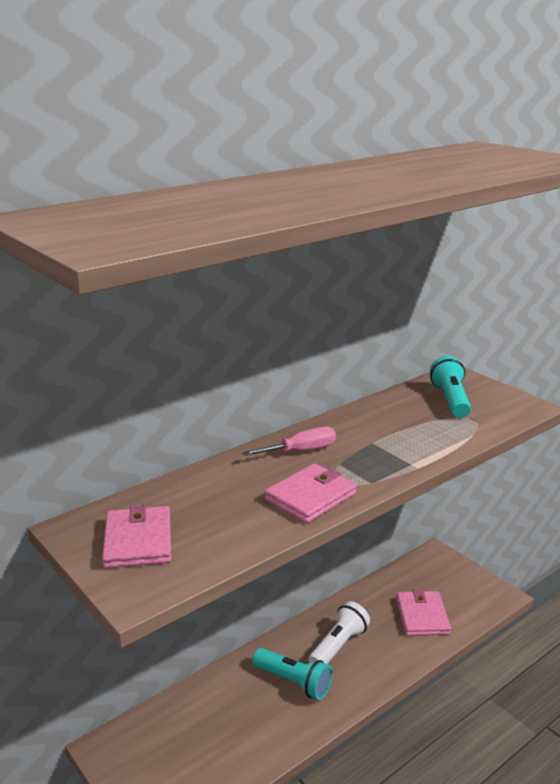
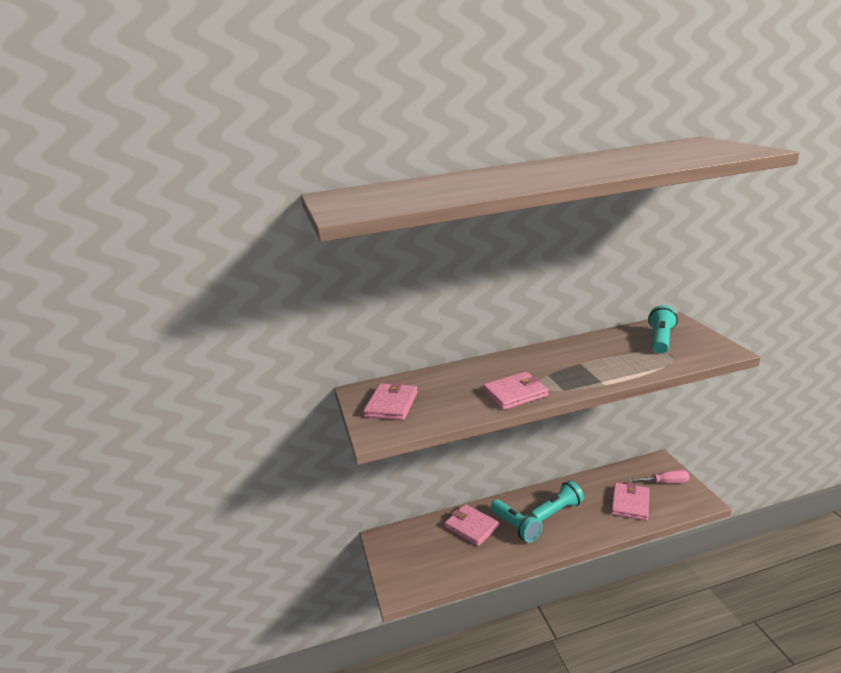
camera: 25 degrees right, 0 degrees up
pink screwdriver [242,427,336,456] -> pink screwdriver moved to [628,470,690,484]
white flashlight [309,601,370,664] -> turquoise flashlight [530,480,584,522]
none -> pink wallet [445,504,499,546]

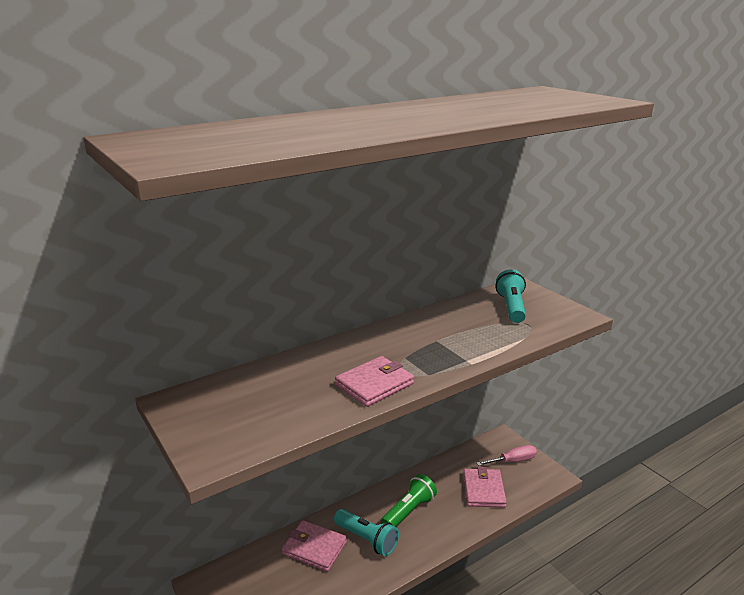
camera: 20 degrees left, 0 degrees up
pink wallet [363,382,418,420] -> none
turquoise flashlight [530,480,584,522] -> green flashlight [381,474,437,527]

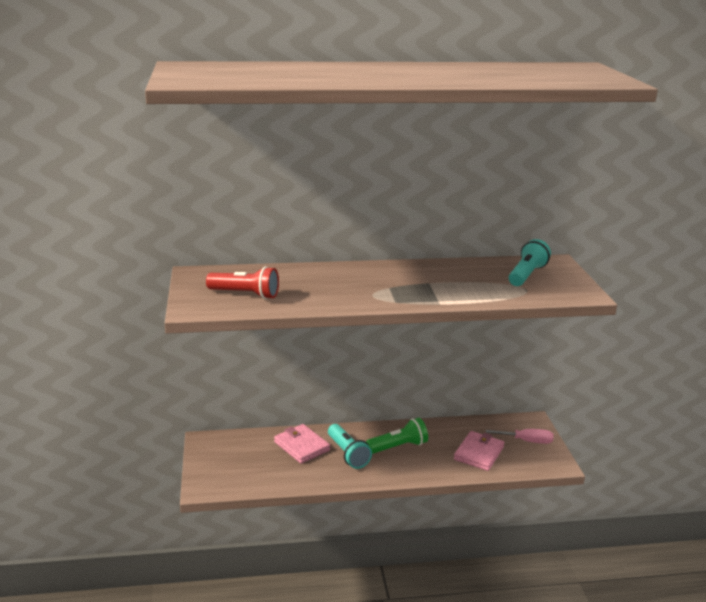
camera: 25 degrees right, 0 degrees up
pink wallet [335,356,414,407] -> none
none -> red flashlight [206,266,279,299]

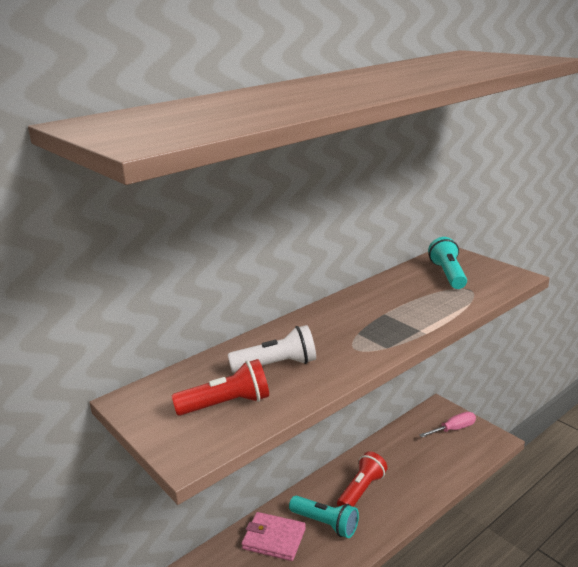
camera: 30 degrees left, 0 degrees up
green flashlight [366,418,428,454] -> red flashlight [337,451,388,507]
pink wallet [454,431,504,471] -> none
none -> white flashlight [228,325,316,373]

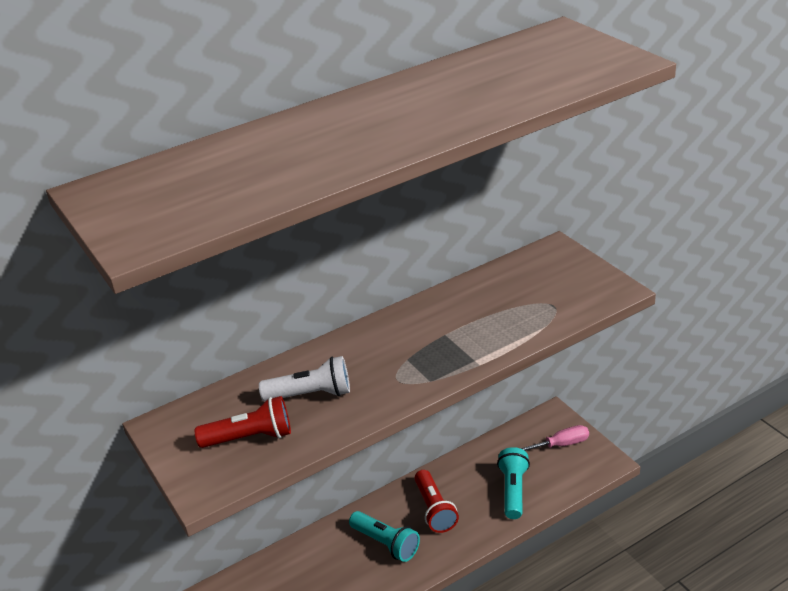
camera: 10 degrees right, 10 degrees up
pink wallet [241,512,306,561] -> none
red flashlight [337,451,388,507] -> red flashlight turned 120 degrees clockwise [414,470,459,533]
turquoise flashlight [428,237,467,289] -> turquoise flashlight moved to [497,447,530,519]

